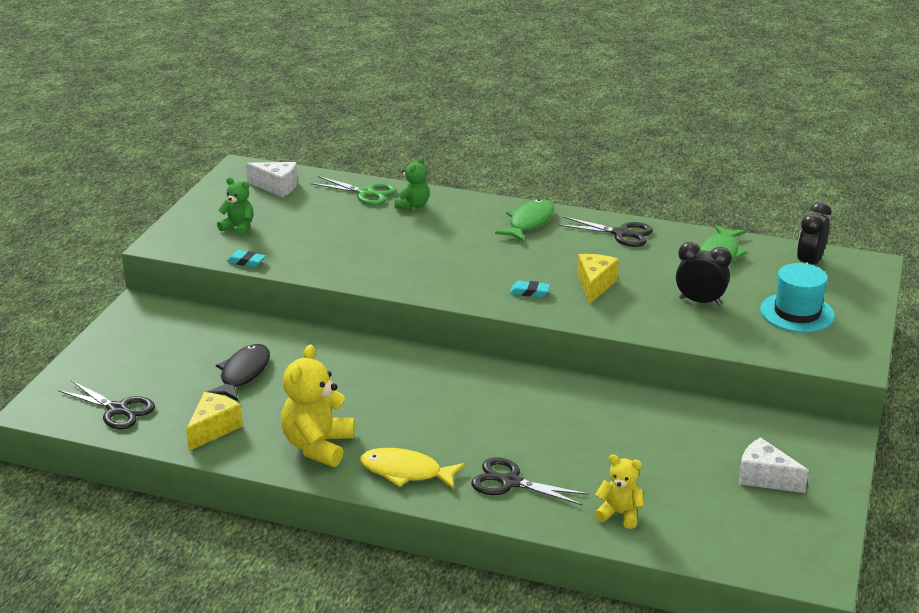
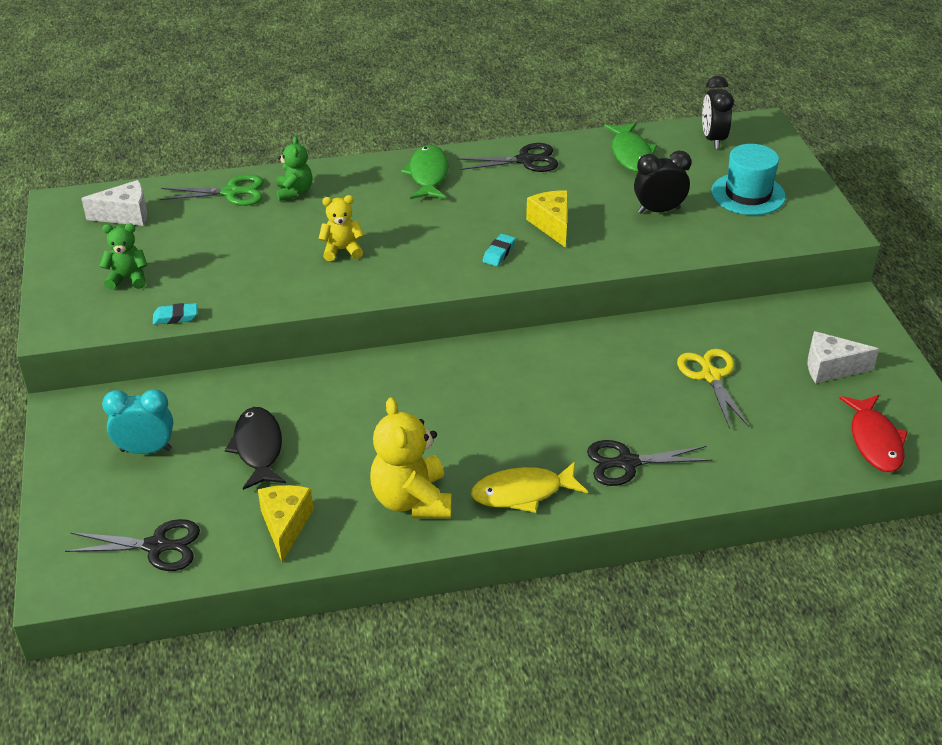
camera: 30 degrees left, 10 degrees up
turquoise eraser [510,281,550,297] -> turquoise eraser turned 45 degrees counterclockwise [483,234,516,266]
yellow teddy bear [595,454,644,529] -> yellow teddy bear moved to [319,195,364,261]
none -> turquoise clock [102,389,173,454]
none -> yellow scissors [677,349,749,429]
none -> red fish [839,395,908,472]

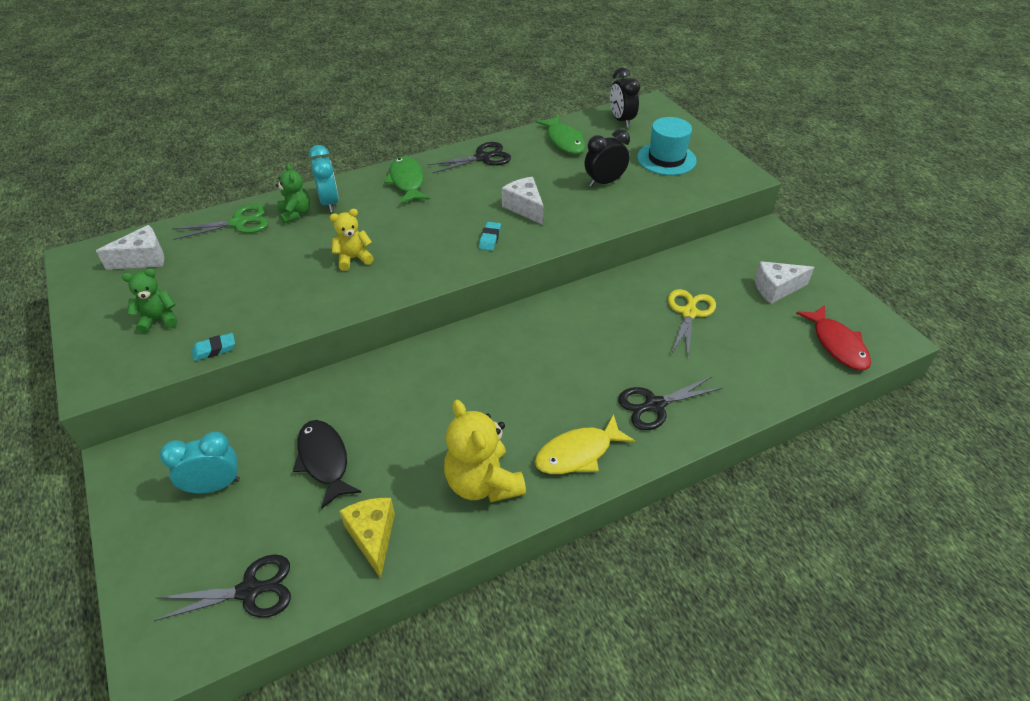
camera: 15 degrees left, 5 degrees up
yellow cheese [526,190,568,248] -> white cheese [502,177,544,225]
yellow scissors [677,349,749,429] -> yellow scissors turned 45 degrees clockwise [668,289,716,357]
none -> turquoise clock [309,145,339,212]

